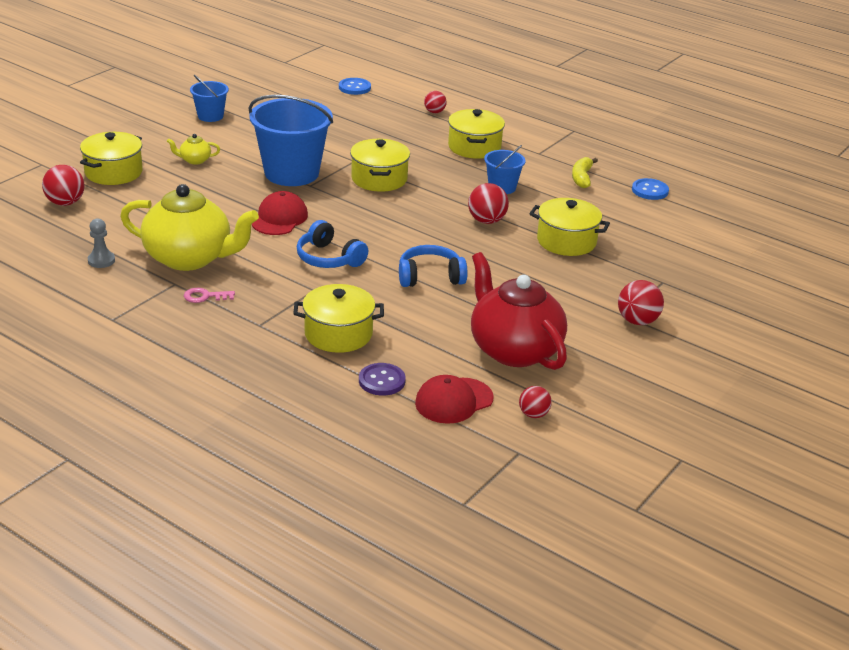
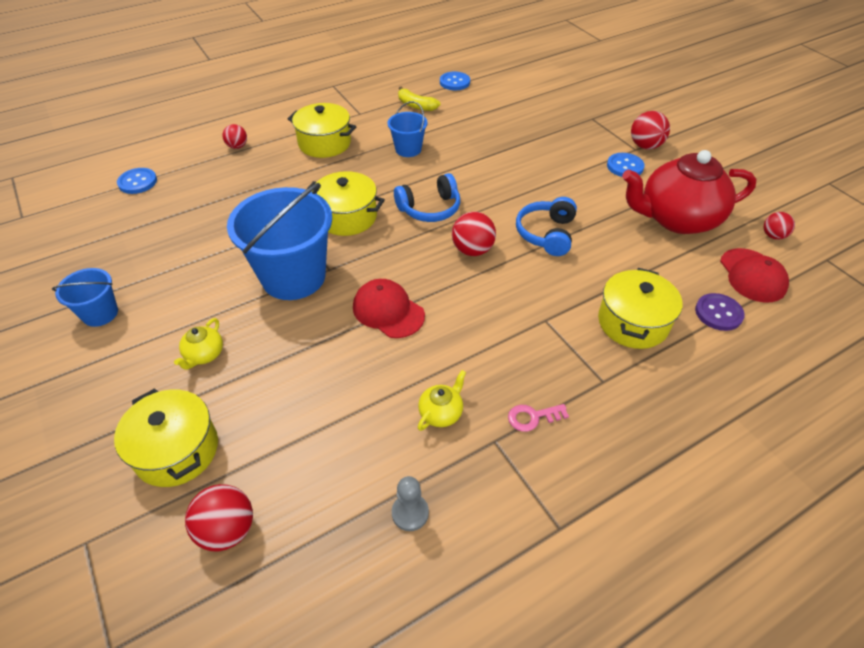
camera: 65 degrees left, 15 degrees up
yellow teapot [120,184,259,271] -> yellow teapot [418,370,466,431], size x0.40
pink key [184,288,235,303] -> pink key turned 60 degrees clockwise [508,404,569,432]
blue headphones [297,220,368,268] -> blue headphones moved to [394,173,460,222]
red ball [468,183,509,224] -> red ball moved to [452,212,496,256]
yellow pot [529,198,610,256] -> none
none -> blue button [607,153,645,177]

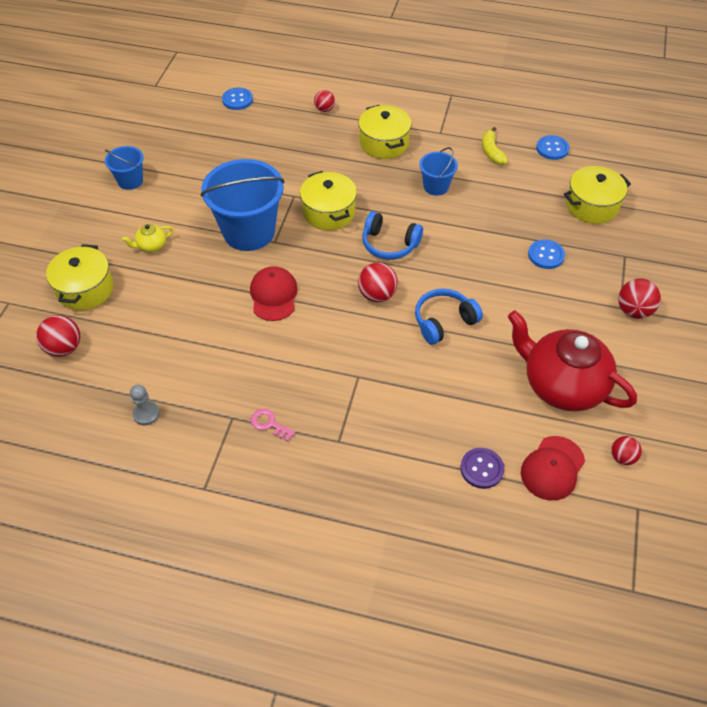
camera: 45 degrees right, 5 degrees up
yellow teapot [418,370,466,431] -> none
yellow pot [598,268,682,349] -> yellow pot moved to [564,166,631,224]
blue button [607,153,645,177] -> blue button moved to [528,239,565,269]

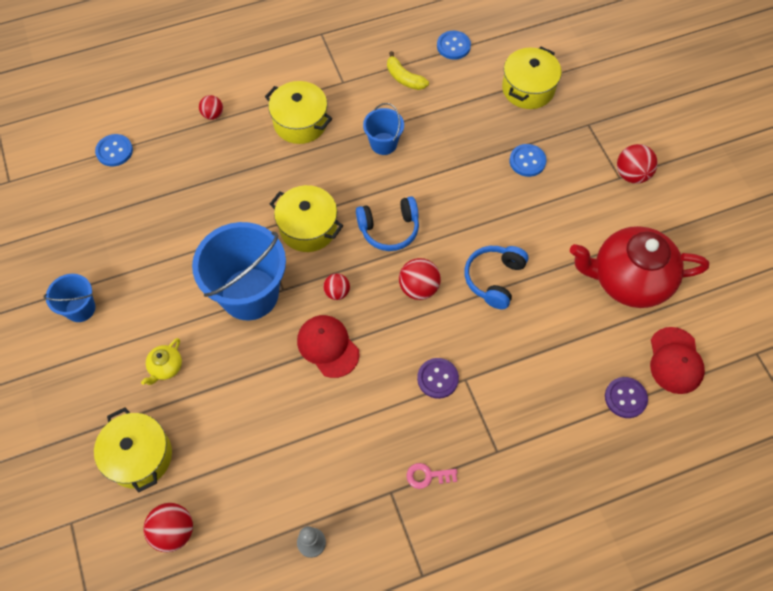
camera: 35 degrees left, 10 degrees up
red ball [611,436,642,465] -> red ball moved to [323,273,350,300]
none -> purple button [417,358,459,399]

